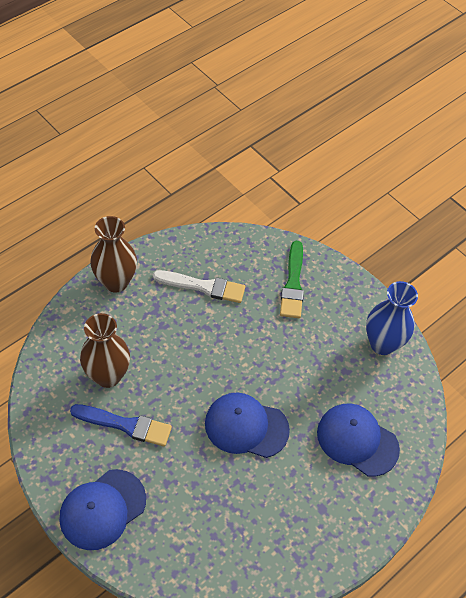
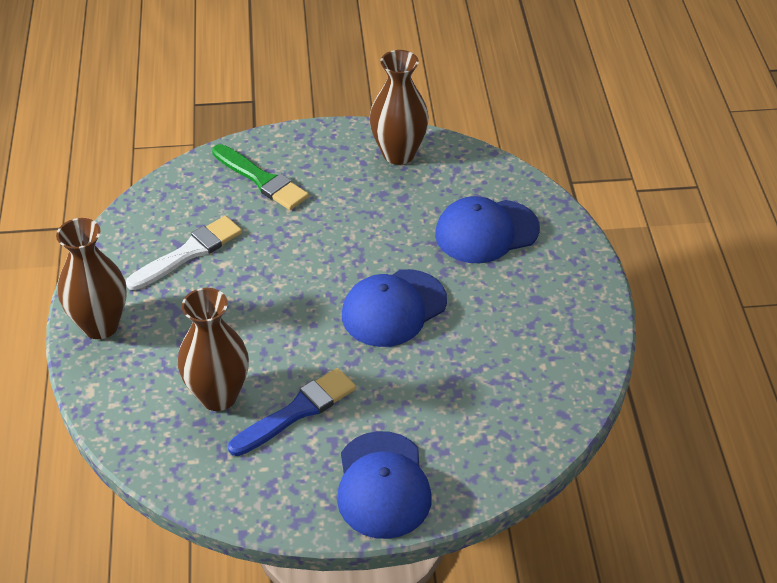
camera: 50 degrees left, 10 degrees down
blue vase [366,281,418,355] -> brown vase [370,50,429,165]

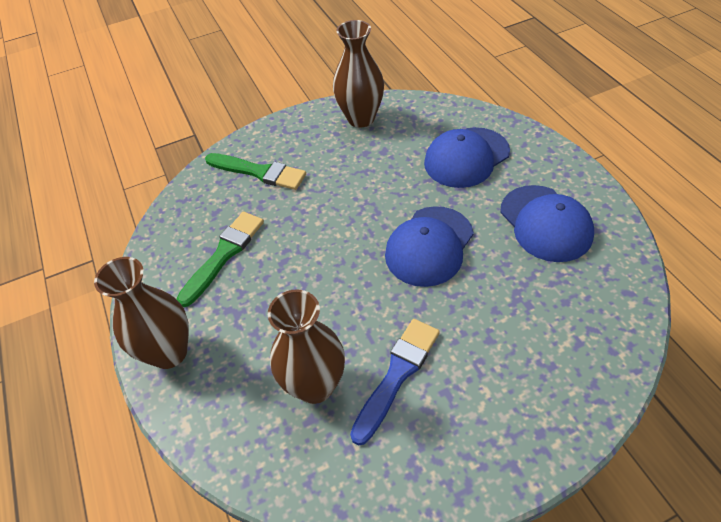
camera: 15 degrees left, 5 degrees up
white brush [126,216,242,290] -> green brush [176,212,264,307]
blue cap [337,431,432,539] -> blue cap moved to [500,185,594,262]

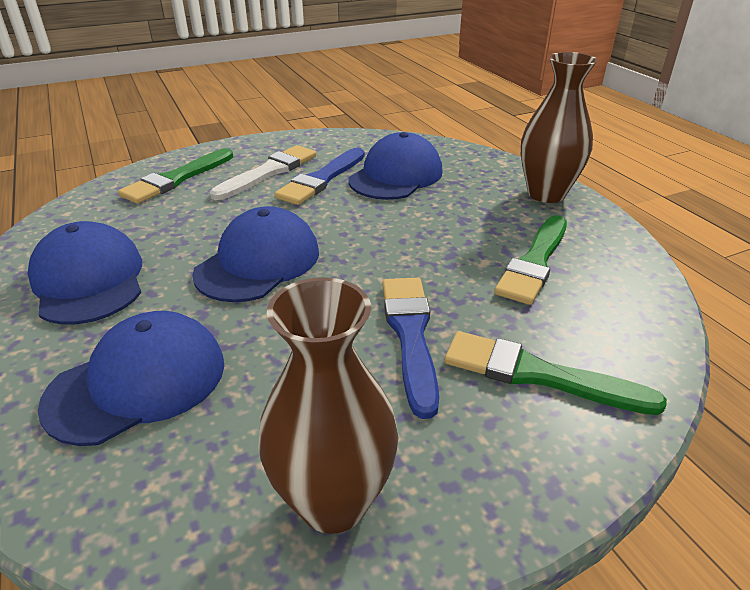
camera: 175 degrees right, 15 degrees down
brown vase [268,289,345,404] -> blue cap [348,132,443,200]
none -> green brush [118,148,233,204]
none -> white brush [210,145,316,200]
none -> blue brush [382,278,439,419]

